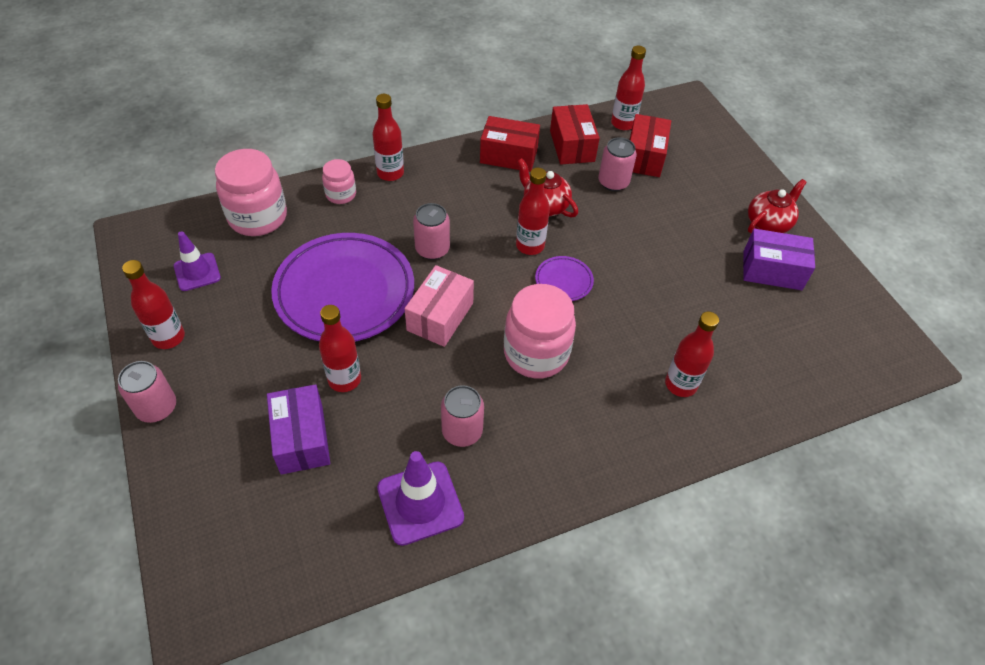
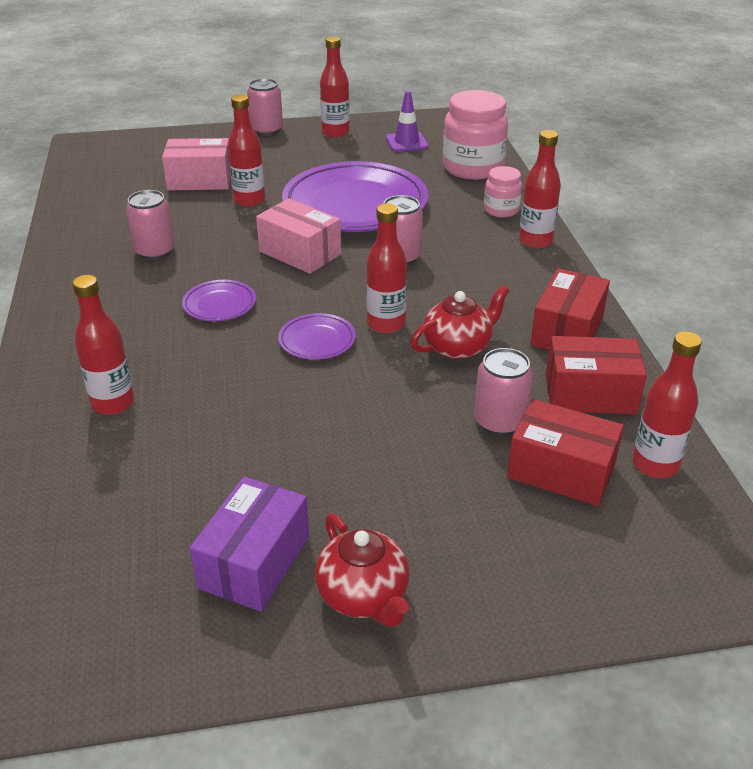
camera: 105 degrees right, 15 degrees down
purple box [267,384,330,475] -> pink box [162,138,231,190]
purple traffic cone [377,451,464,546] -> none
pink jar [504,284,576,379] -> purple plate [182,280,256,321]

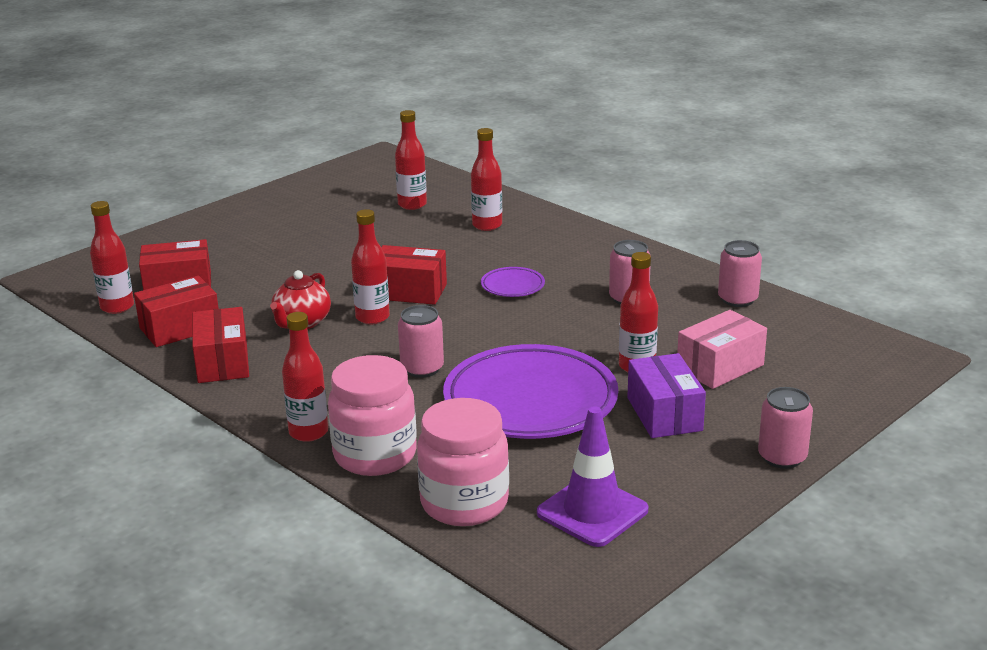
camera: 145 degrees right, 10 degrees down
purple box [190,476,309,612] -> purple box moved to [627,353,706,438]
pink box [256,198,341,274] -> none
purple plate [278,313,356,360] -> red box [381,245,447,305]
red teapot [315,514,409,627] -> none
red bottle [320,36,350,138] -> red bottle moved to [395,110,427,210]
purple traffic cone [386,91,428,152] -> purple traffic cone [537,406,648,547], size x1.50
pink can [474,348,533,435] -> pink can moved to [718,240,762,307]
pink jar [484,166,522,218] -> pink jar [328,355,417,476], size x1.86

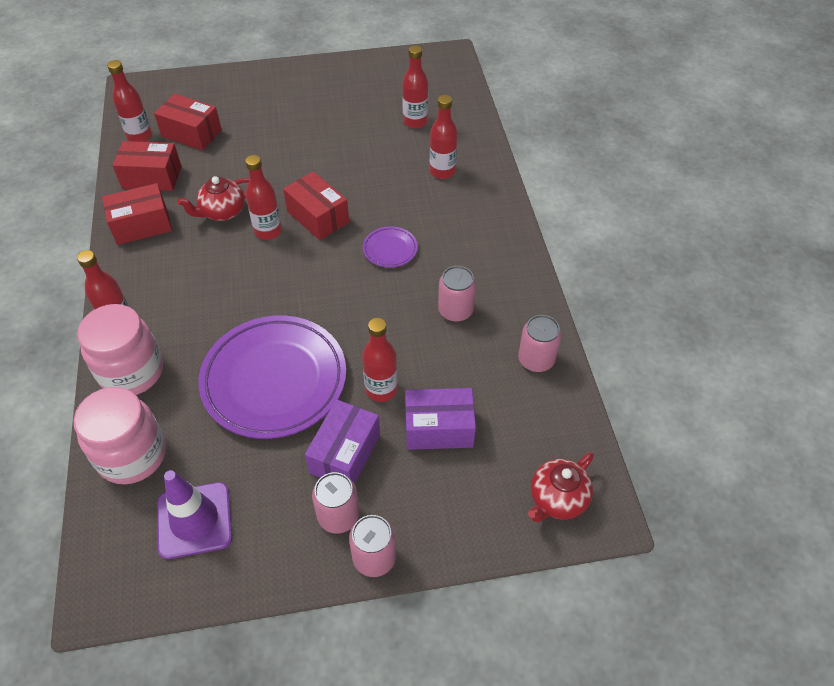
camera: 35 degrees right, 25 degrees up
red box [192,307,249,383] -> red box turned 45 degrees clockwise [102,183,172,245]
pink can [398,305,444,378] -> pink can moved to [312,472,360,534]
pink box [677,310,767,389] -> purple box [405,388,476,450]
none -> red teapot [528,452,594,522]

